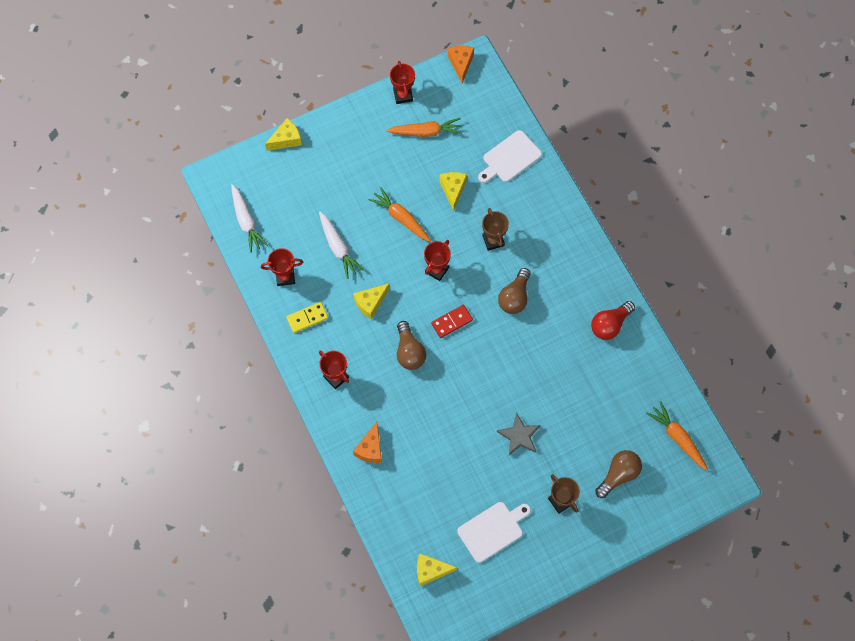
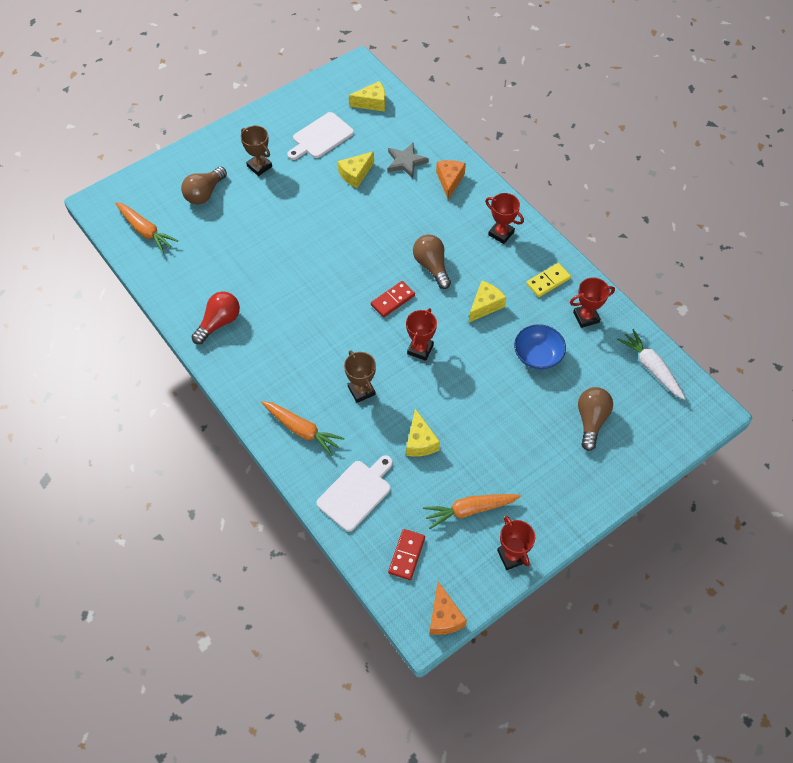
camera: 170 degrees right, 10 degrees down
yellow cheese [265,118,302,151] -> yellow cheese moved to [338,151,374,188]
white carrot [319,212,364,279] -> blue bowl [514,324,566,370]
orange carrot [368,187,431,242] -> orange carrot moved to [261,401,344,456]
grey star [497,412,540,455] -> grey star moved to [388,143,429,178]
brown light bulb [498,268,531,314] -> brown light bulb moved to [578,387,613,451]
none -> red domino [388,529,425,580]

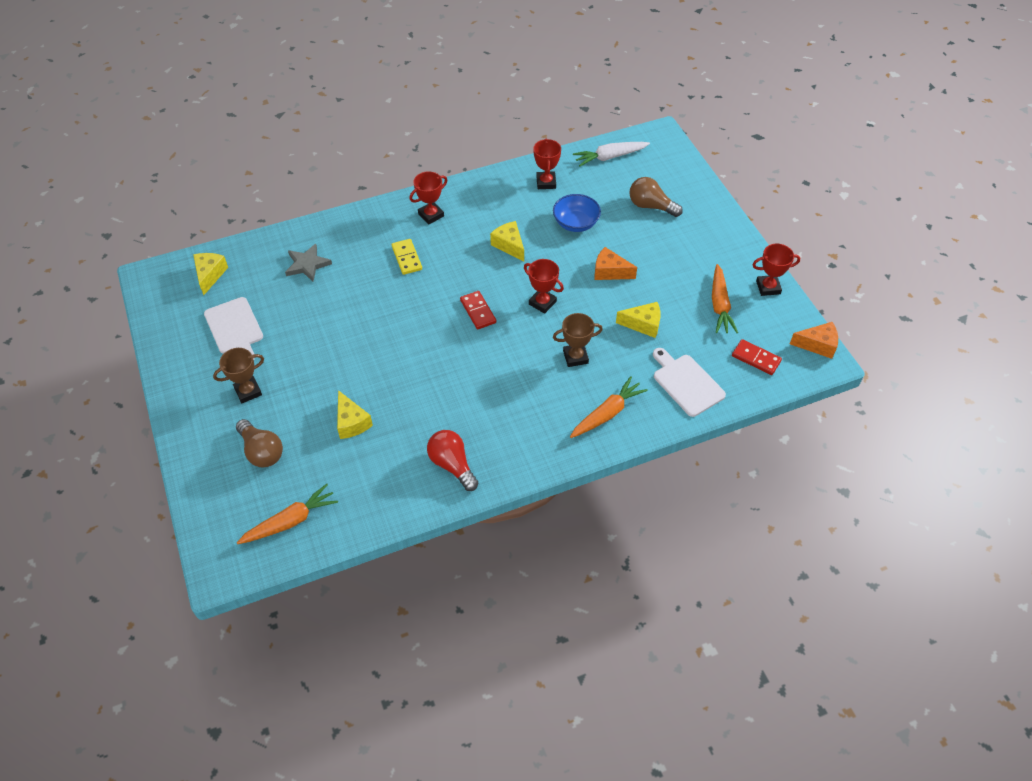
camera: 75 degrees left, 5 degrees down
yellow cheese [338,151,374,188] -> yellow cheese moved to [337,390,373,439]
brown light bulb [413,234,451,289] -> none
orange cheese [436,160,466,200] -> orange cheese moved to [595,247,637,280]
yellow domino [526,263,571,297] -> yellow domino moved to [392,239,422,275]

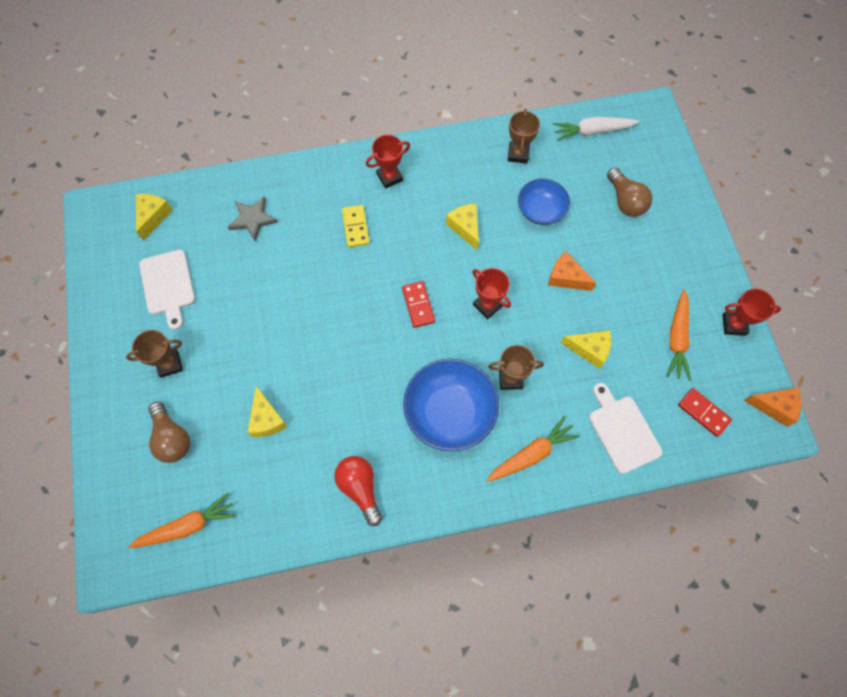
camera: 10 degrees right, 15 degrees up
red trophy [533,139,561,189] -> brown trophy [508,109,540,163]
brown light bulb [629,177,683,217] -> brown light bulb turned 150 degrees counterclockwise [607,167,652,217]
none -> blue bowl [403,359,499,451]

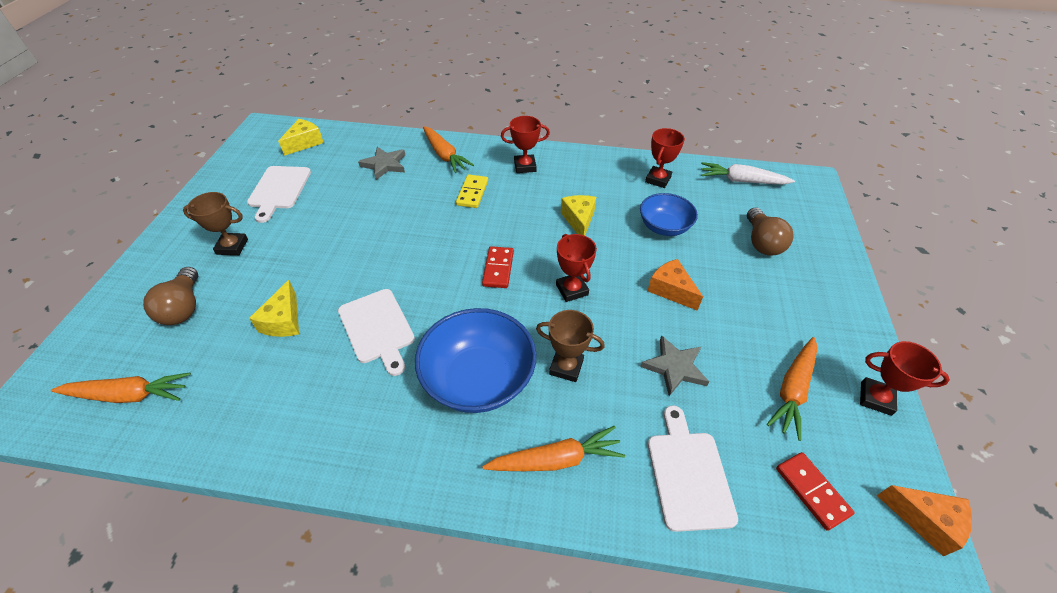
camera: 20 degrees right, 20 degrees down
red light bulb [334,456,382,526] -> none
brown trophy [508,109,540,163] -> red trophy [645,128,685,188]
yellow cheese [561,330,611,369] -> grey star [640,335,709,396]
none -> white cutting board [338,289,415,376]
none -> orange carrot [423,126,474,173]

